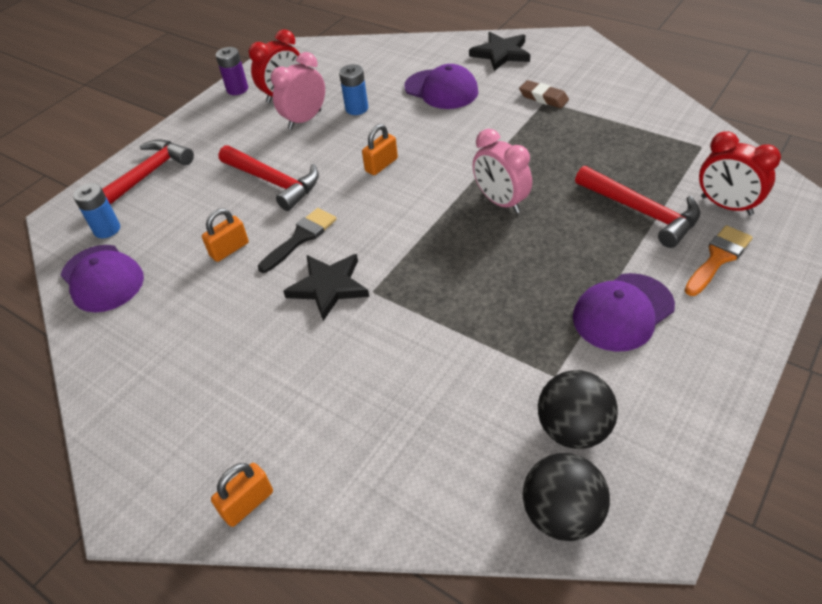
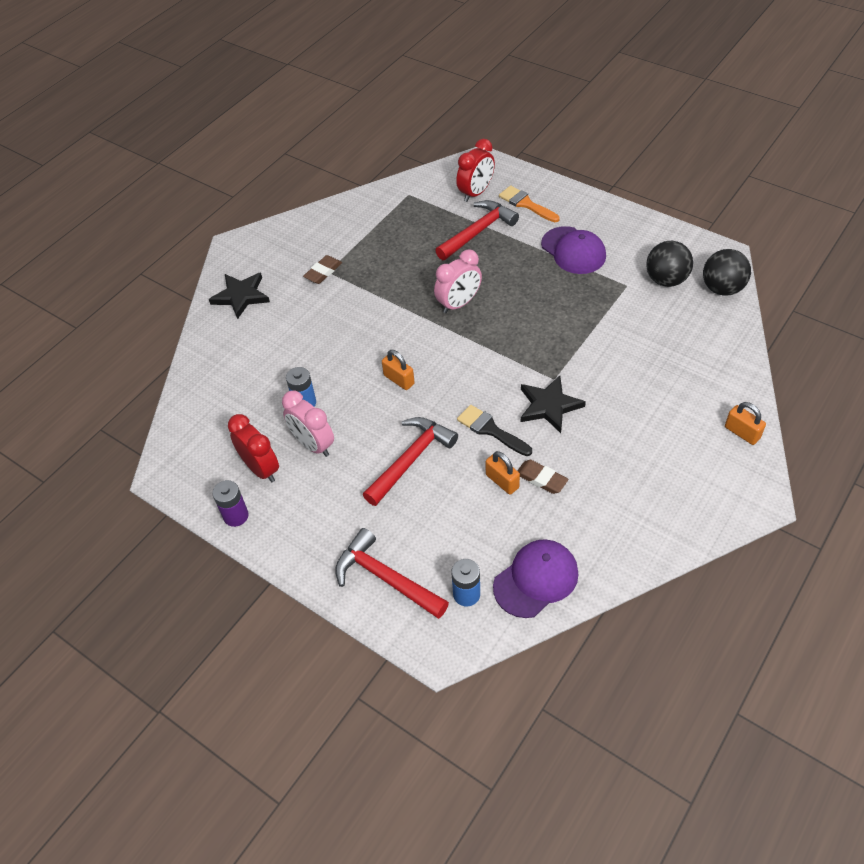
camera: 90 degrees left, 5 degrees up
purple cap [404,64,479,109] -> none
none -> brown eraser [517,460,568,494]

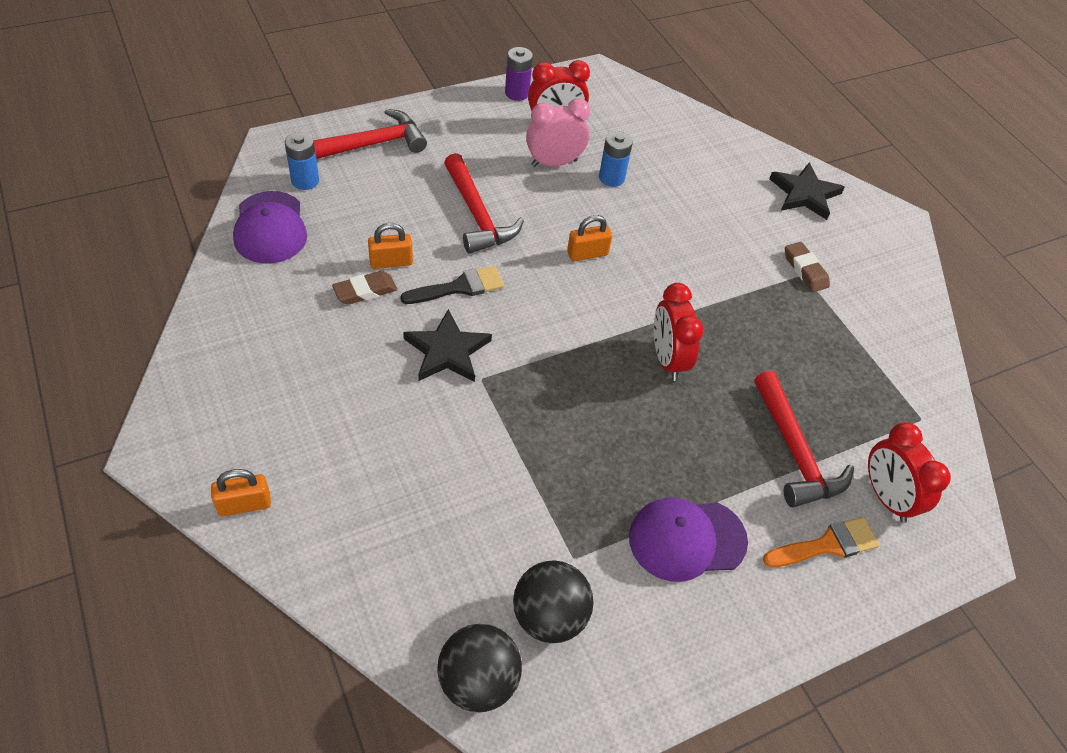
camera: 110 degrees right, 0 degrees up
pink clock [434,249,482,313] -> red clock [654,283,704,381]

